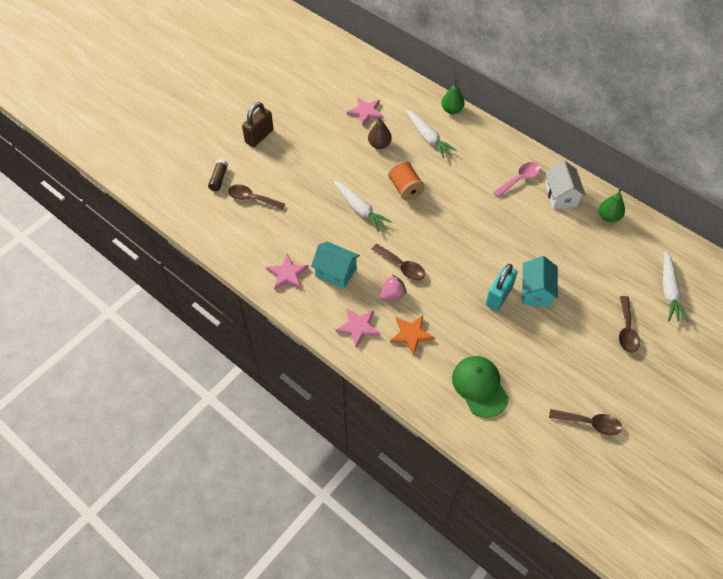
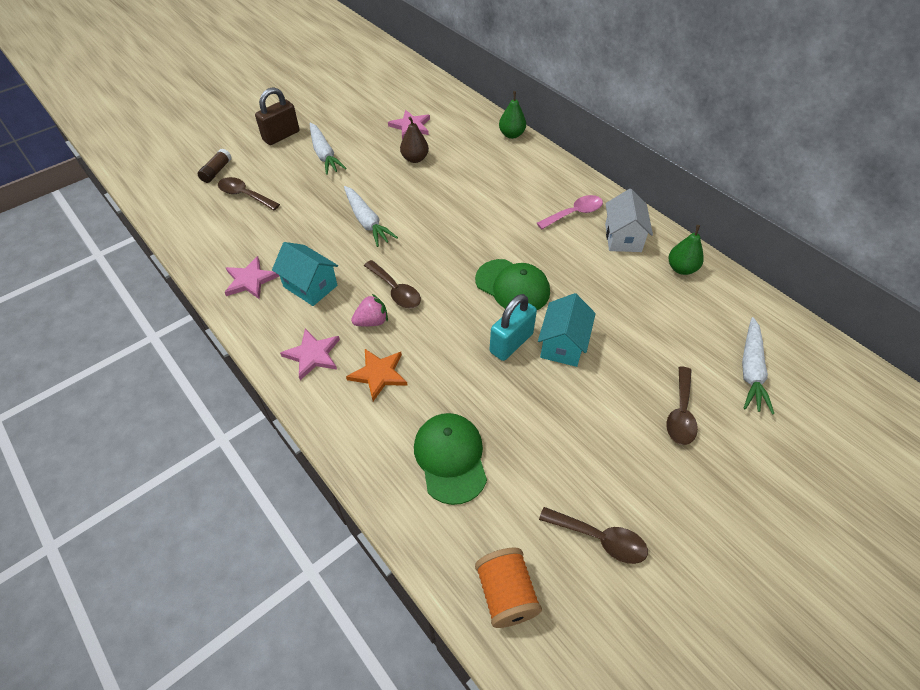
camera: 10 degrees right, 5 degrees down
orange spool [388,161,425,201] -> orange spool moved to [475,548,542,628]
white carrot [405,109,457,158] -> white carrot moved to [310,122,347,175]
none -> green cap [475,259,550,310]

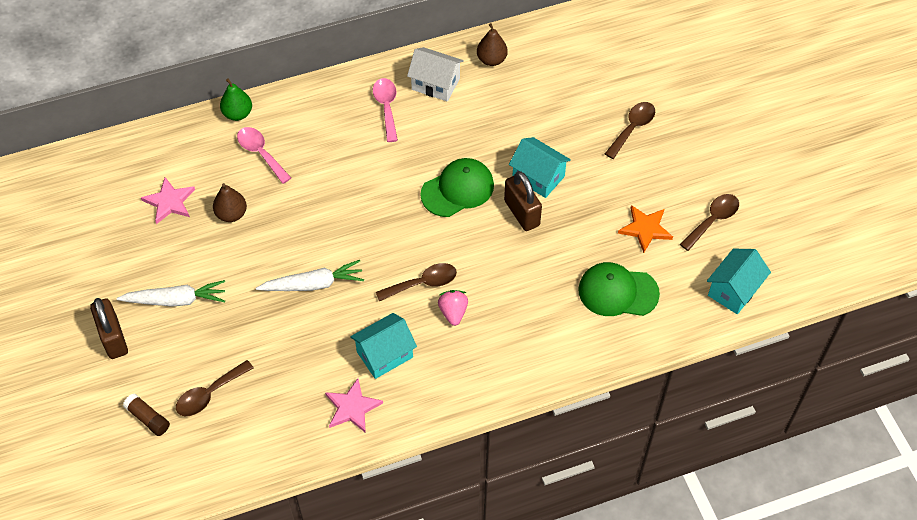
camera: 70 degrees left, 5 degrees up
pink star [280,329,340,380] -> none
orange star [346,349,408,401] -> orange star moved to [618,205,673,253]
orange spool [475,548,542,628] -> turquoise house [707,249,771,314]
turquoise padlock [490,294,537,361] -> brown padlock [504,171,542,231]
brown spoon [666,366,698,445] -> brown spoon turned 90 degrees counterclockwise [605,102,655,159]
green pear [669,225,704,275] -> brown pear [477,23,508,66]
white carrot [742,317,774,414] -> none
none -> pink spoon [237,127,291,184]

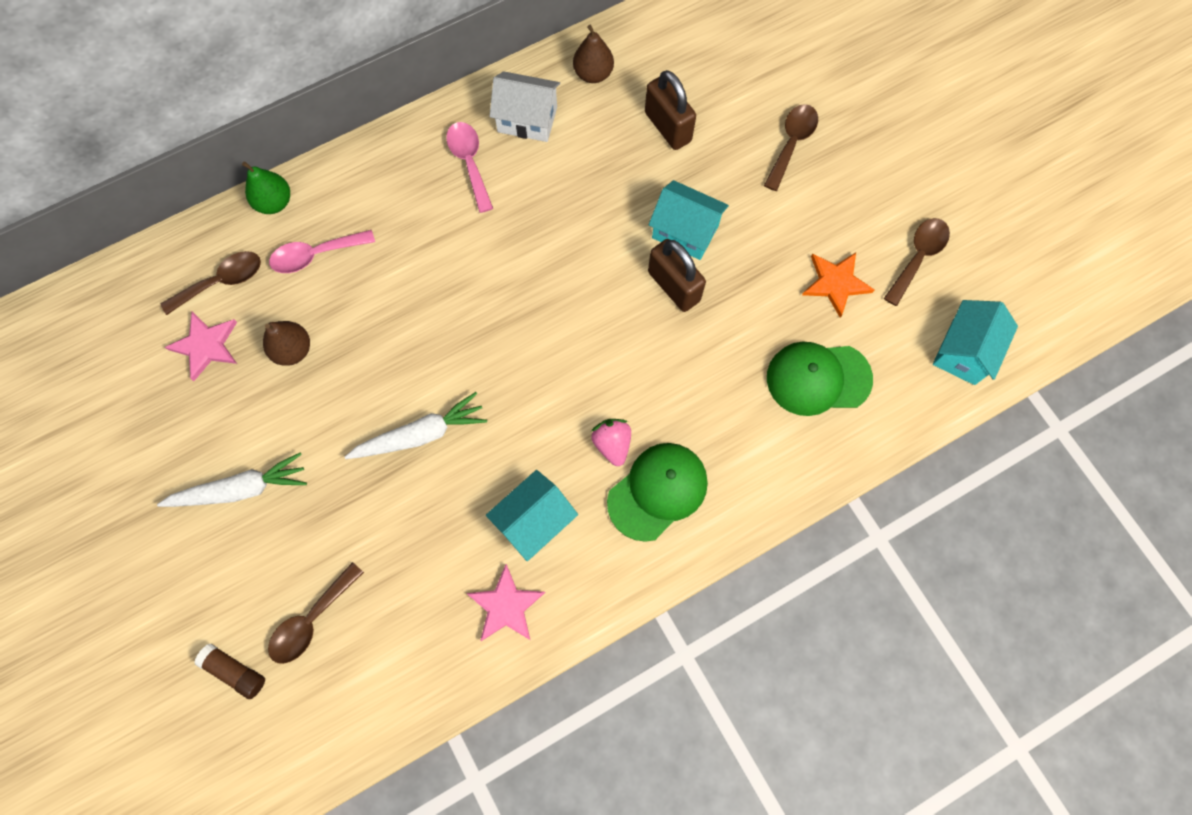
camera: 10 degrees left, 15 degrees up
brown padlock [90,298,128,359] -> brown padlock moved to [645,70,696,150]
pink spoon [237,127,291,184] -> pink spoon turned 60 degrees counterclockwise [269,230,375,273]
brown spoon [376,263,457,301] -> brown spoon moved to [161,251,261,315]
green cap [420,158,494,217] -> green cap moved to [607,443,708,542]

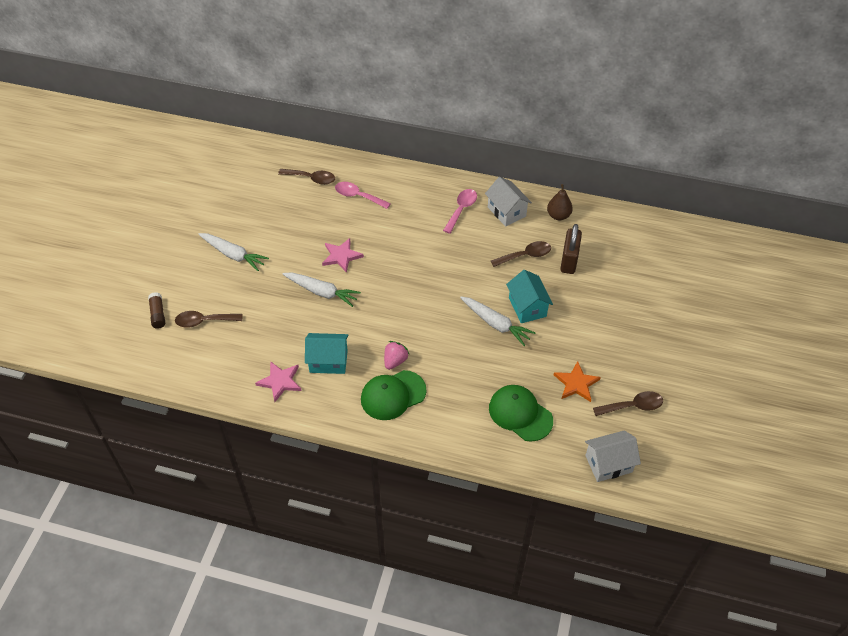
camera: 45 degrees right, 20 degrees down
pink star [165,312,237,381] -> pink star moved to [322,238,364,273]
green pear [242,161,290,214] -> none
brown pear [263,321,310,366] -> none
green cap [607,443,708,542] -> green cap turned 150 degrees clockwise [361,370,426,420]
brown padlock [648,239,706,312] -> white carrot [460,296,535,346]
brown spoon [764,104,818,191] -> brown spoon moved to [491,241,551,267]
turquoise house [933,300,1018,385] -> white house [585,430,641,482]

